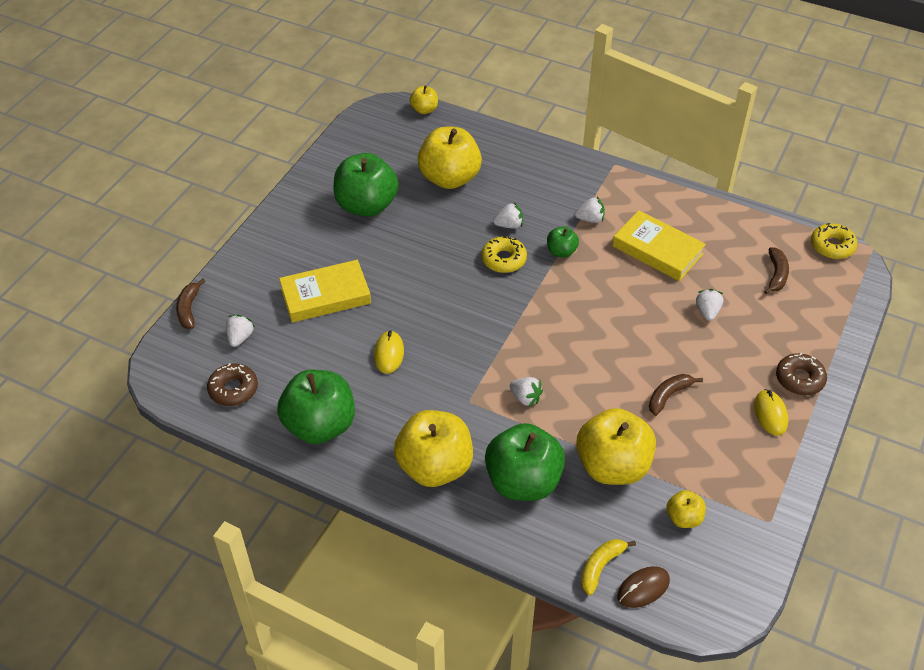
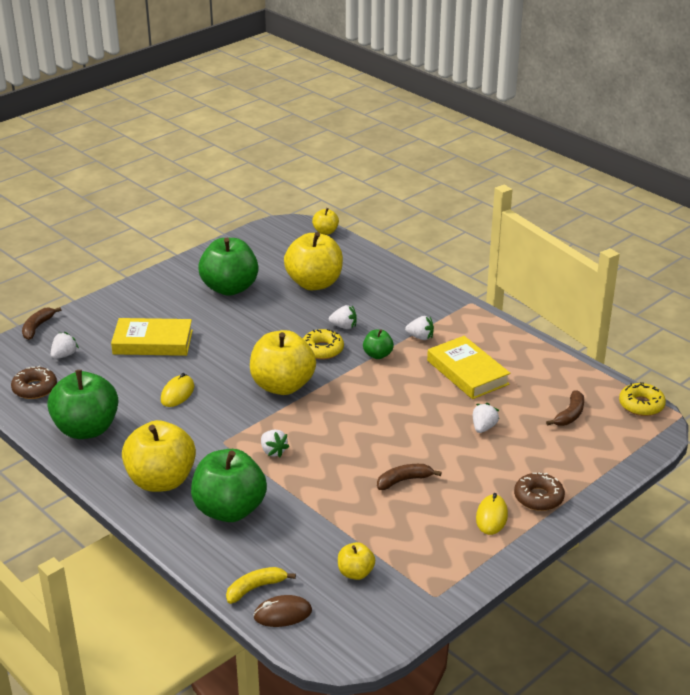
camera: 20 degrees right, 15 degrees down
yellow apple [576,408,656,485] -> yellow apple moved to [250,330,316,395]

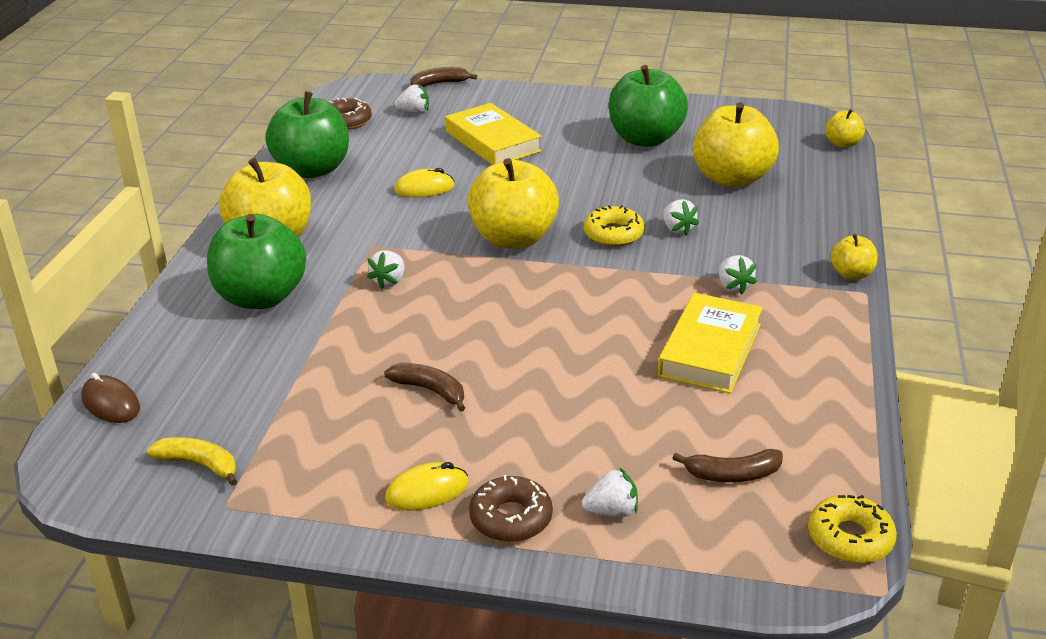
camera: 55 degrees right, 0 degrees up
yellow banana [226,567,296,604] -> yellow banana moved to [147,437,237,486]
yellow apple [338,542,375,580] -> yellow apple moved to [831,234,877,280]
green apple [363,329,394,359] -> none
white strawberry [473,403,499,433] -> white strawberry moved to [582,468,638,517]

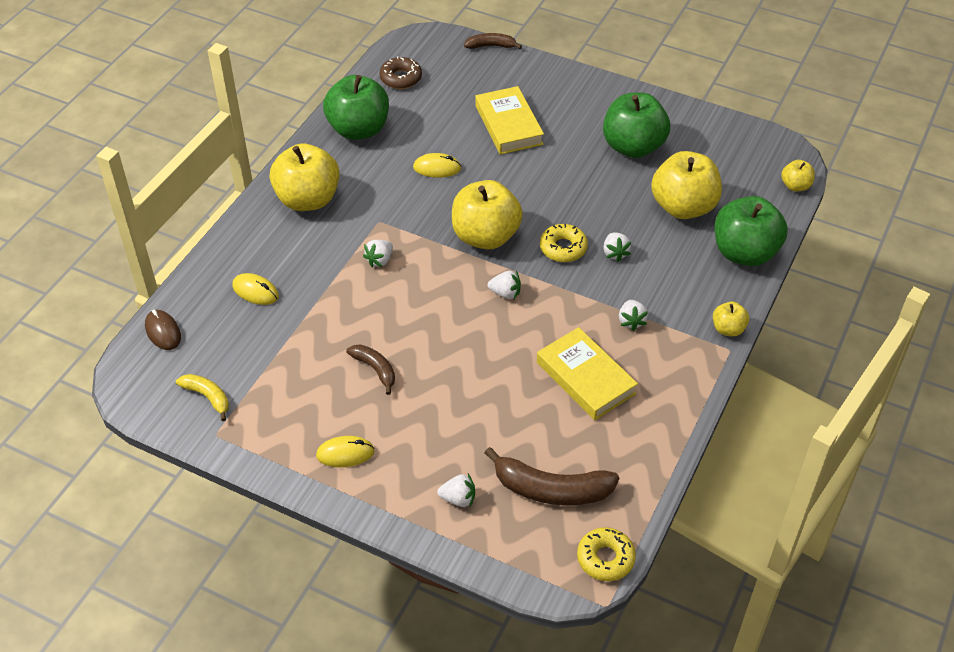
camera: 15 degrees right, 15 degrees up
green apple [207,214,306,309] -> green apple moved to [715,196,788,266]
white strawberry [395,84,429,113] -> white strawberry moved to [488,271,521,299]
brown donut [469,475,553,542] -> none
yellow book [658,293,763,393] -> yellow book turned 75 degrees counterclockwise [537,327,638,420]
brown banana [672,449,783,482] -> brown banana [485,447,619,505], size x1.77
none -> yellow mouse [232,273,279,305]

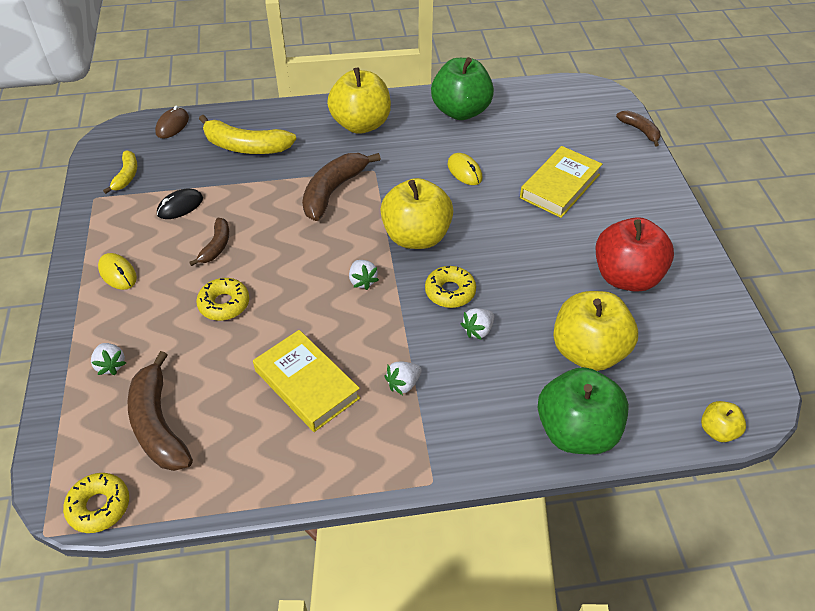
camera: 55 degrees right, 0 degrees up
yellow mouse [232,273,279,305] -> yellow banana [199,115,296,154]
white strawberry [363,240,393,267] -> brown banana [302,153,381,221]
brown donut [379,57,422,89] -> none
yellow book [537,327,638,420] -> yellow book turned 60 degrees counterclockwise [253,330,360,432]
green apple [603,92,670,158] -> red apple [596,217,674,292]
yellow apple [713,302,749,337] -> none
none -> black mouse [157,189,203,219]
none -> yellow donut [196,278,249,321]

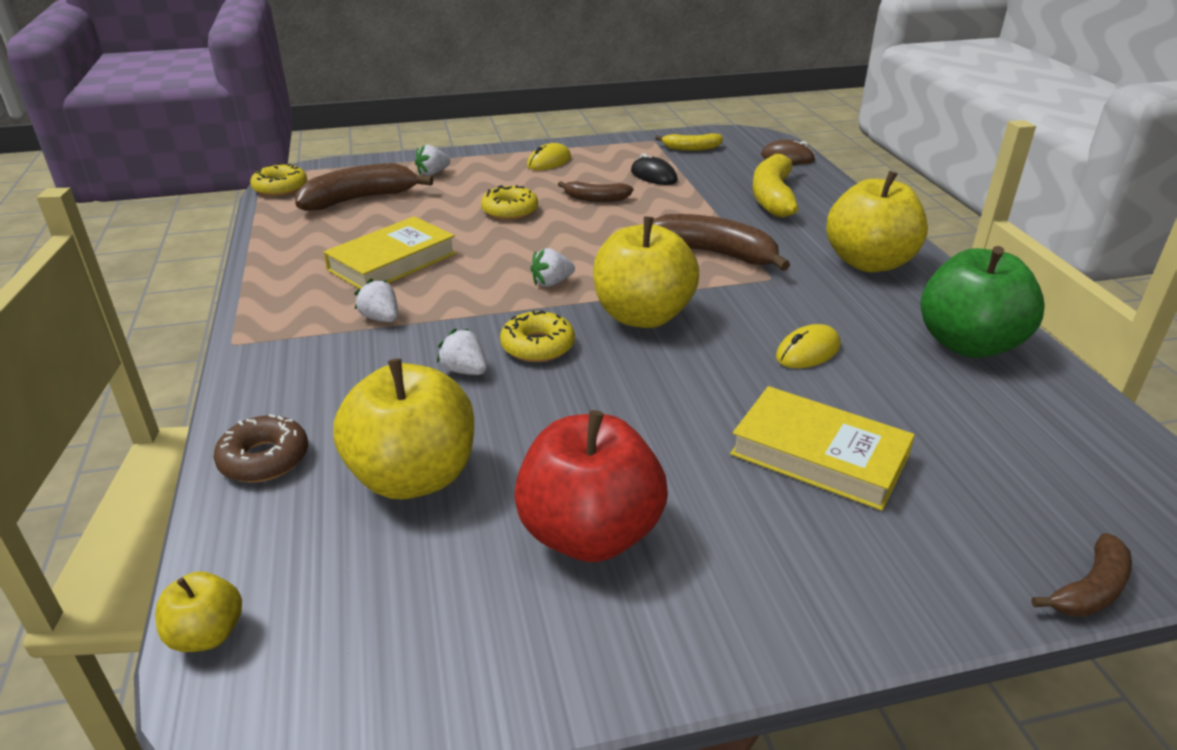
camera: 85 degrees right, 15 degrees down
green apple [538,367,629,454] -> brown donut [214,414,308,483]

